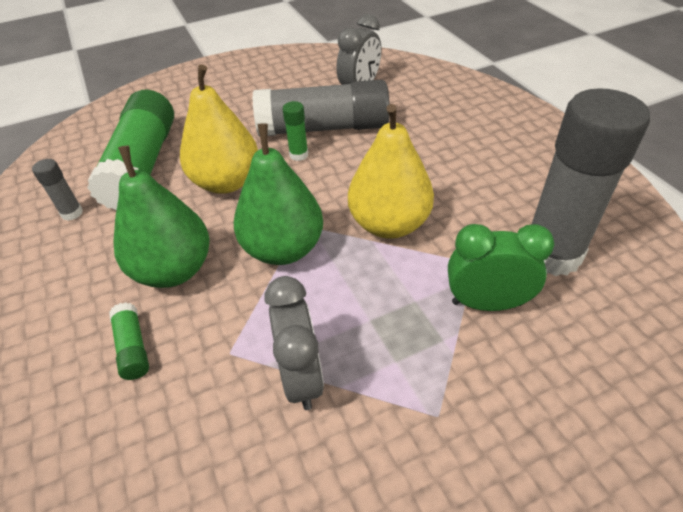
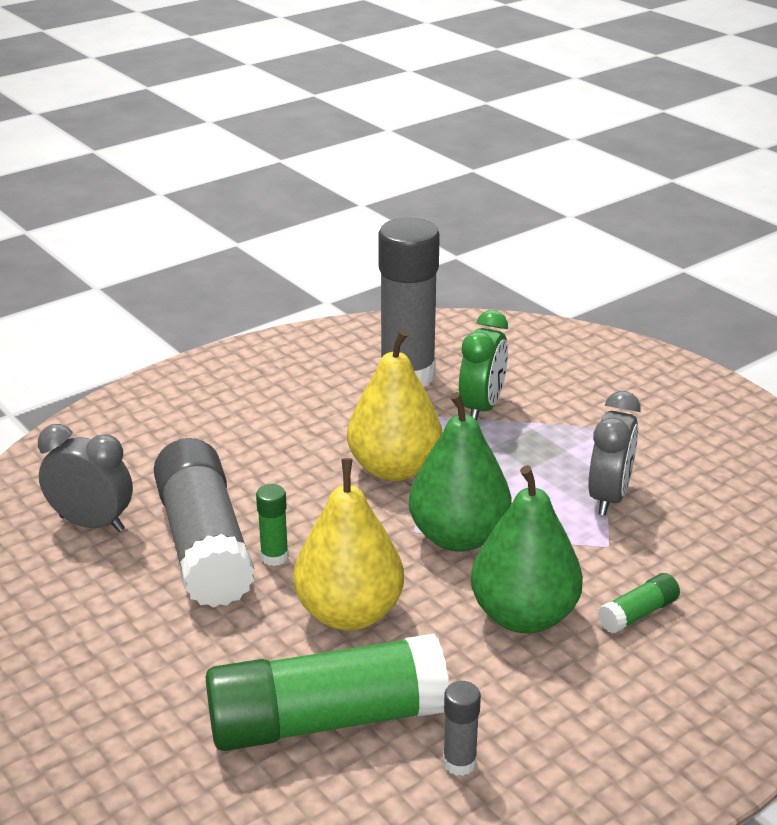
camera: 105 degrees left, 15 degrees down
grey clock [265,276,324,410] -> grey clock turned 135 degrees clockwise [588,391,641,516]
green clock [448,224,554,311] -> green clock turned 150 degrees counterclockwise [459,310,508,421]

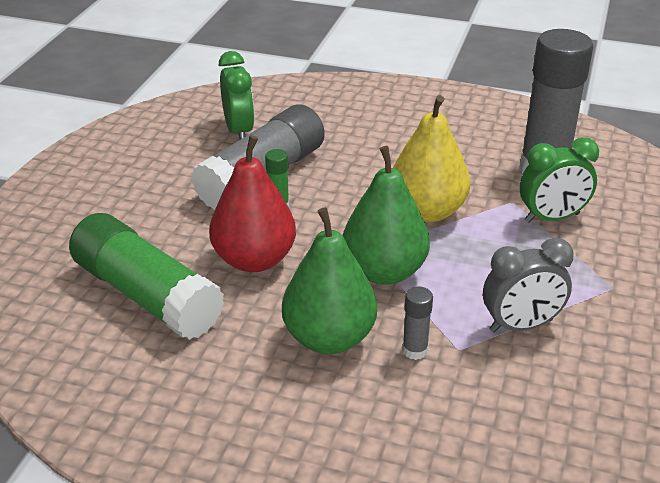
camera: 55 degrees right, 5 degrees up
grey clock [38,424,133,532] -> green clock [219,51,254,139]
yellow pear [293,458,404,631] -> red pear [209,135,296,272]
grey glue stick [443,681,481,776] -> grey glue stick moved to [402,286,433,360]
green glue stick [598,573,680,634] -> none

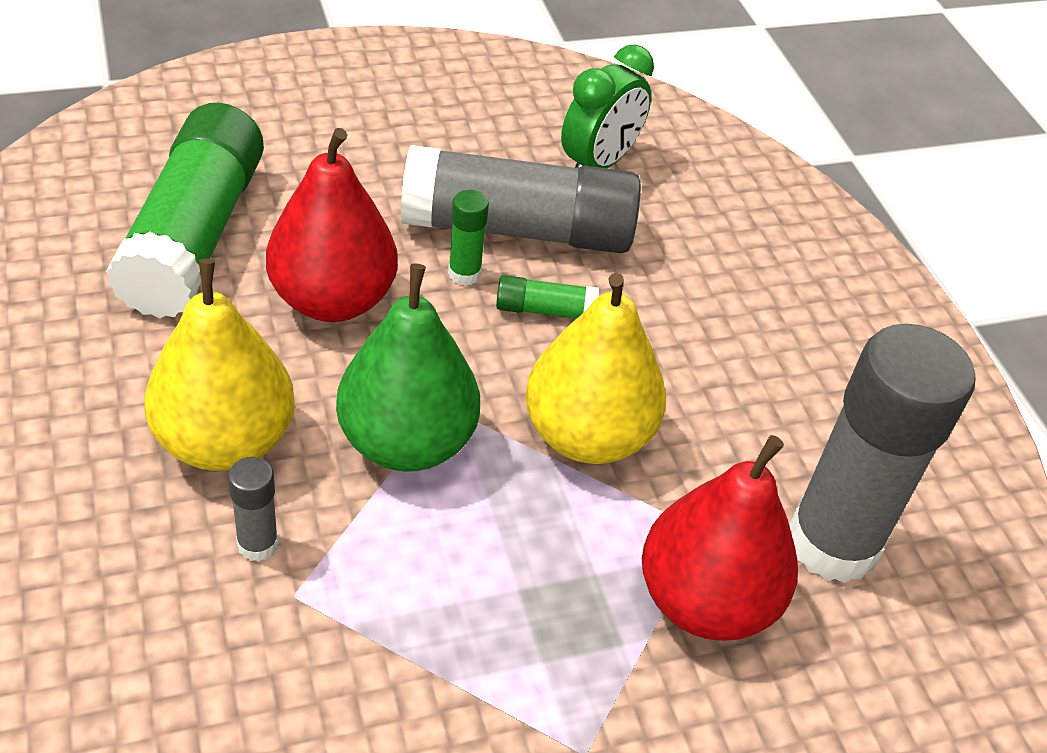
camera: 50 degrees right, 10 degrees up
green pear [282,207,377,354] -> yellow pear [144,259,295,471]
grey clock [483,238,574,333] -> none
green clock [520,137,599,223] -> red pear [642,435,798,641]
none -> green glue stick [496,275,599,318]

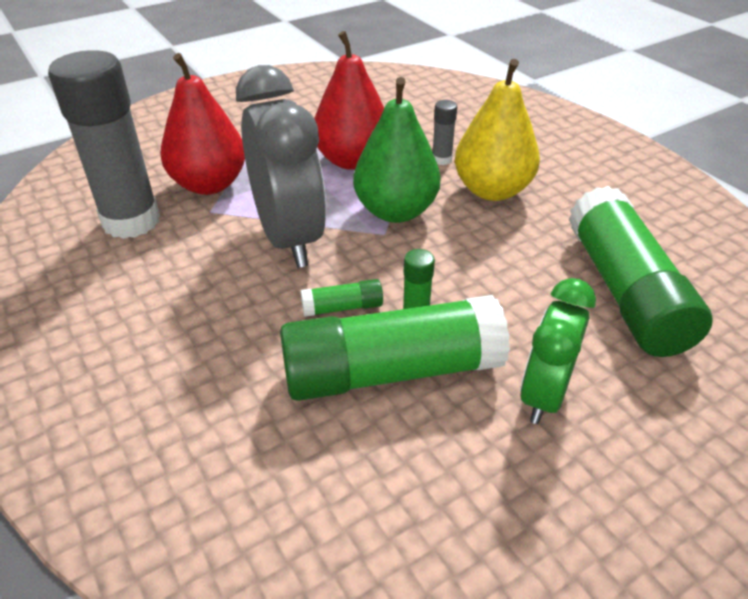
camera: 170 degrees right, 5 degrees down
red pear [266,128,398,322] -> red pear moved to [314,31,384,170]
grey glue stick [401,145,641,253] -> green glue stick [280,295,510,401]
yellow pear [525,273,666,464] -> grey clock [236,65,326,268]
green clock [561,44,654,168] -> green clock moved to [520,278,596,424]

